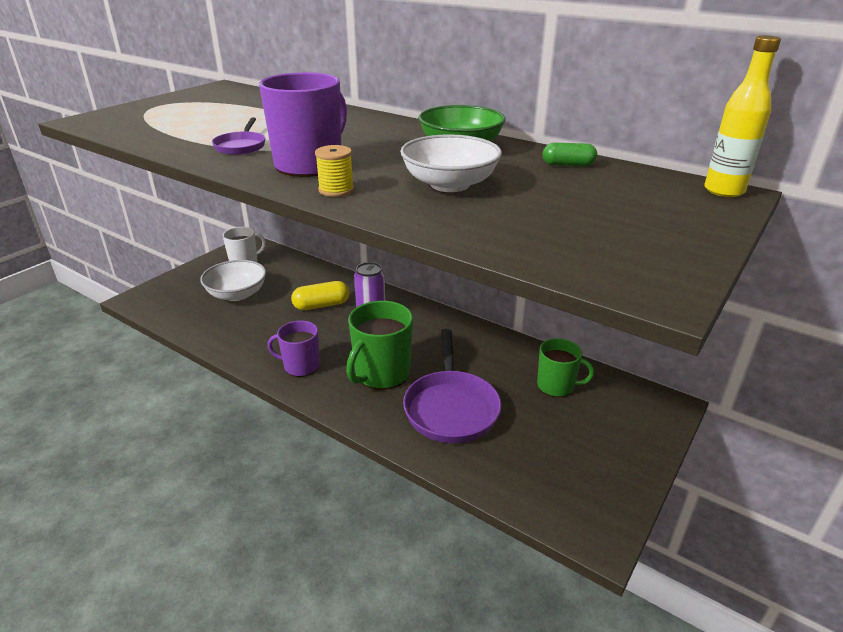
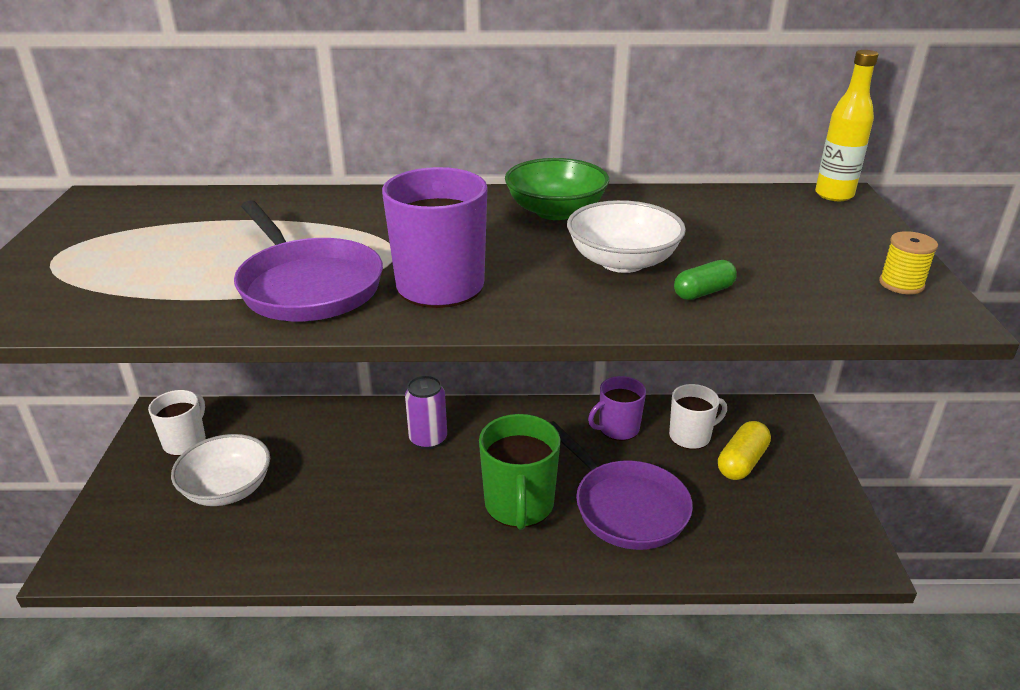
camera: 35 degrees left, 0 degrees up
purple pan [212,118,266,155] -> purple pan [234,200,383,321], size x1.94
purple mug [267,321,320,377] -> purple mug moved to [588,376,646,441]
yellow capsule [291,281,350,310] -> yellow capsule moved to [718,421,771,480]
yellow spool [315,145,354,197] -> yellow spool moved to [879,231,938,294]
green mug [537,338,594,397] -> white mug [669,384,727,450]
green capsule [543,143,597,166] -> green capsule moved to [674,260,737,300]

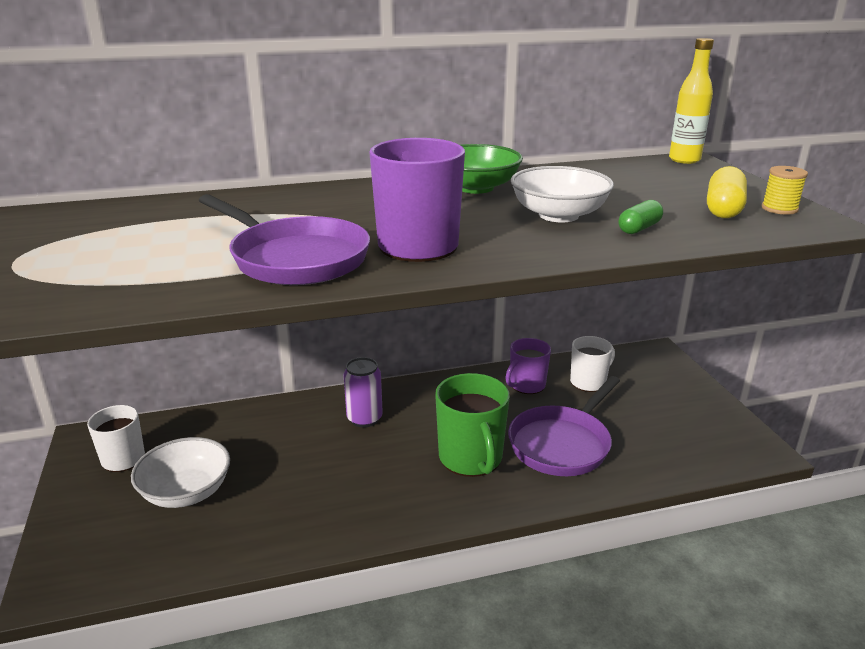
camera: 15 degrees left, 5 degrees down
purple pan [550,421,693,550] -> purple pan turned 90 degrees clockwise [508,376,620,476]
yellow capsule [718,421,771,480] -> yellow capsule moved to [707,166,747,218]

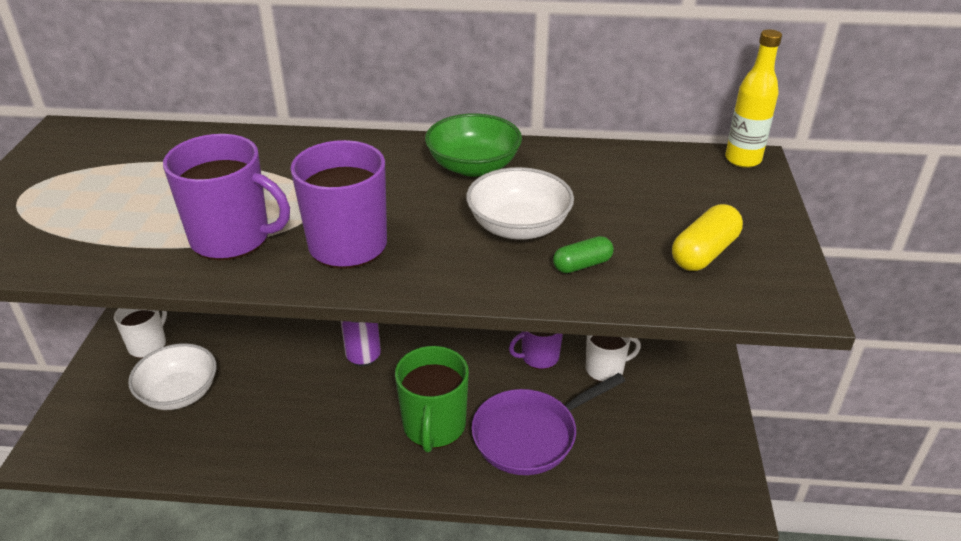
camera: 20 degrees right, 10 degrees up
purple pan [199,194,370,285] -> purple mug [163,134,290,260]
yellow spool [762,166,808,215] -> none

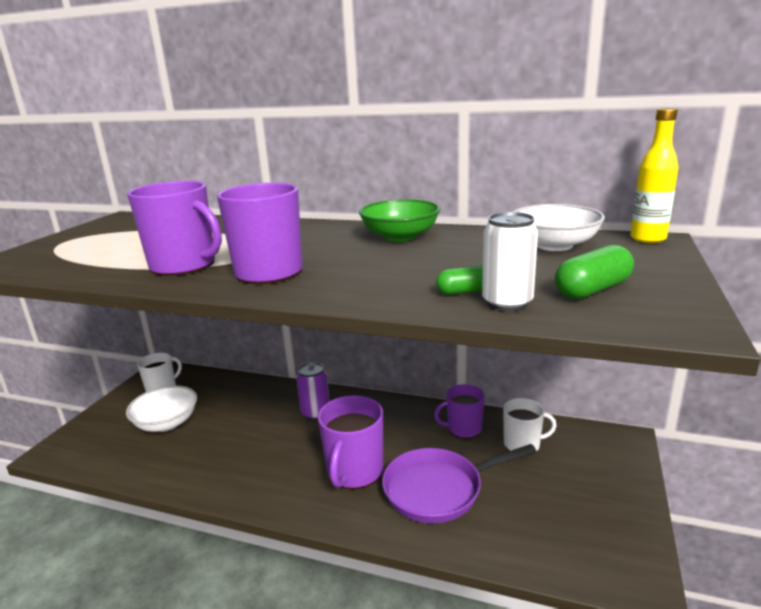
camera: 15 degrees right, 15 degrees down
green mug [395,346,469,452] -> purple mug [318,395,383,489]
white bowl [466,167,574,240] -> white bowl moved to [513,204,605,251]
yellow capsule [672,204,743,271] -> green capsule [555,245,634,299]
none -> white can [482,212,538,312]

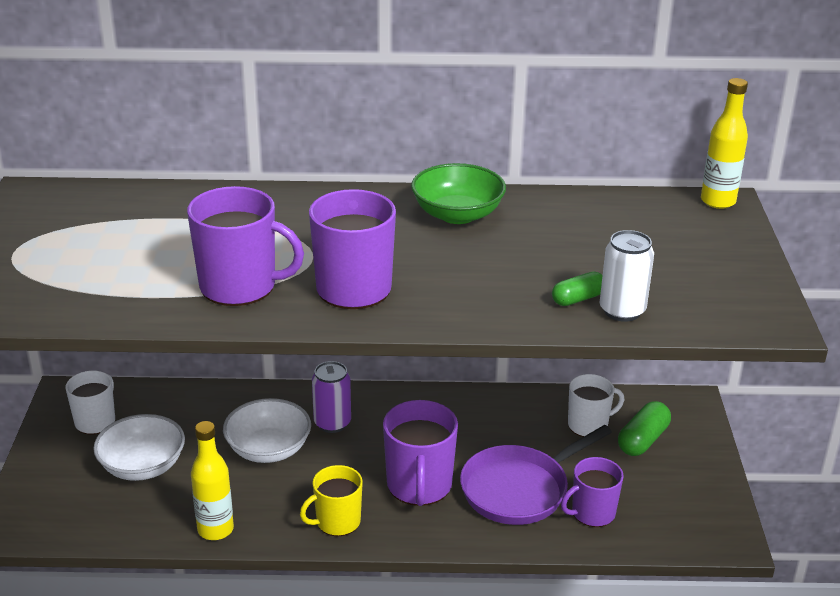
camera: 20 degrees left, 10 degrees up
purple mug [434,384,485,439] -> purple mug moved to [561,457,623,527]
white bowl [513,204,605,251] -> white bowl moved to [223,398,311,463]
green capsule [555,245,634,299] -> green capsule moved to [618,401,671,456]
none -> yellow bottle [191,421,234,540]
none -> yellow mug [300,465,363,536]

